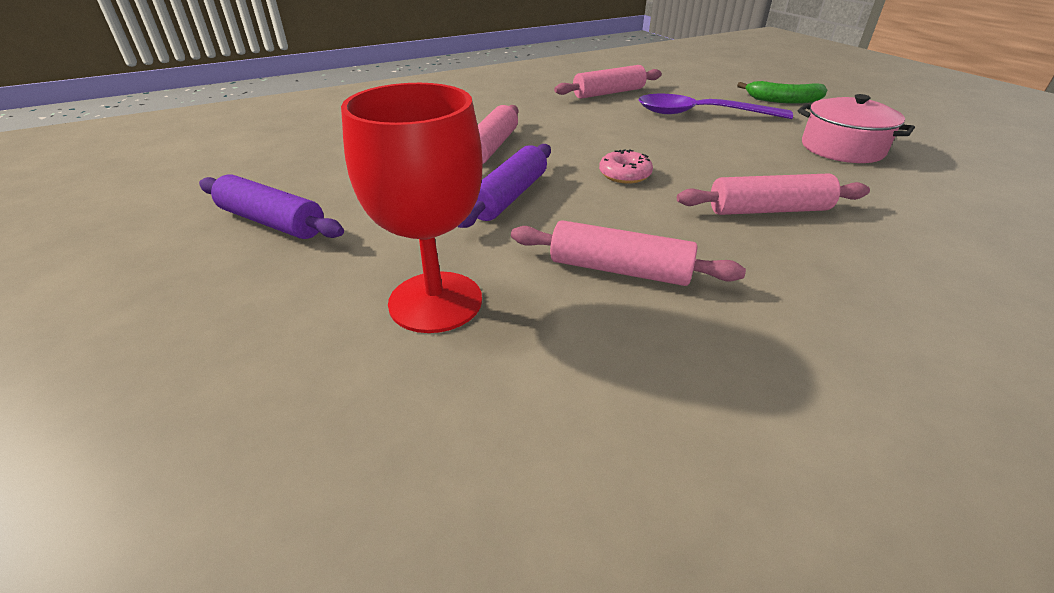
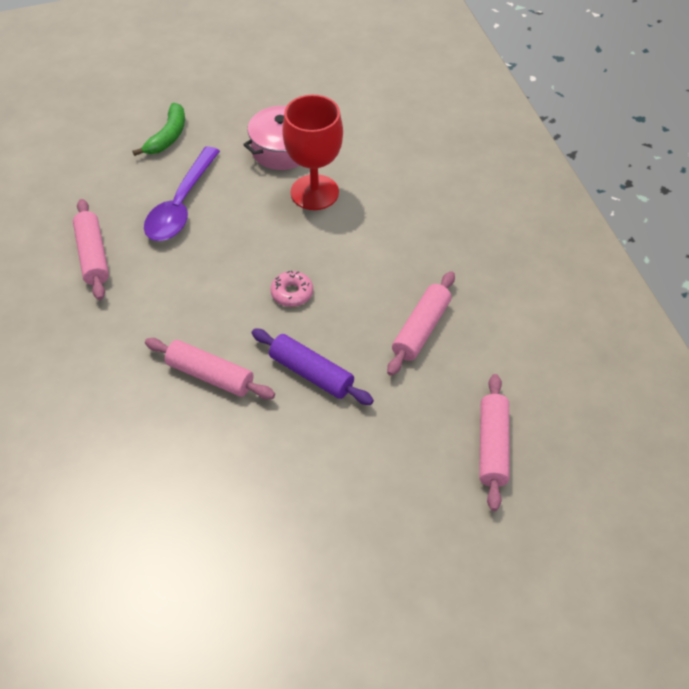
camera: 80 degrees left, 15 degrees up
purple rolling pin [199,174,344,239] -> none
red goblet [341,83,483,333] -> red goblet moved to [282,95,343,210]
pink rolling pin [677,174,870,215] -> pink rolling pin moved to [479,374,510,511]

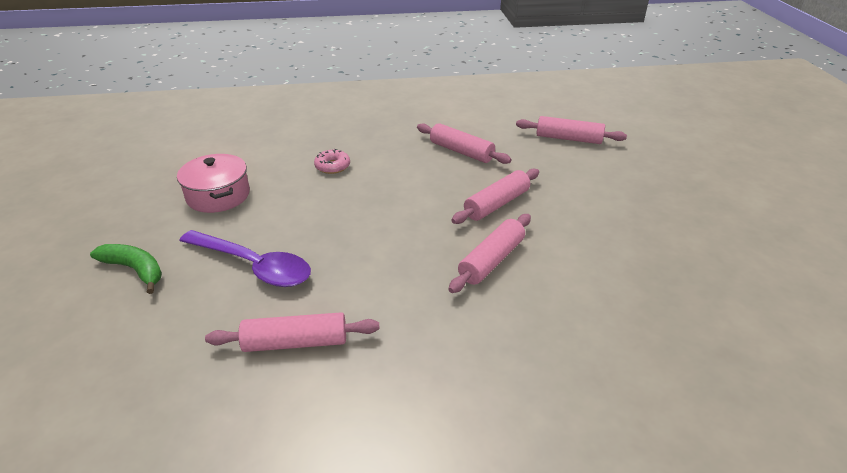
camera: 80 degrees left, 15 degrees down
purple rolling pin [252,329,374,405] -> pink rolling pin [451,168,539,224]
pink donut [270,270,313,307] -> pink donut moved to [314,149,350,174]
red goblet [282,95,343,210] -> none

